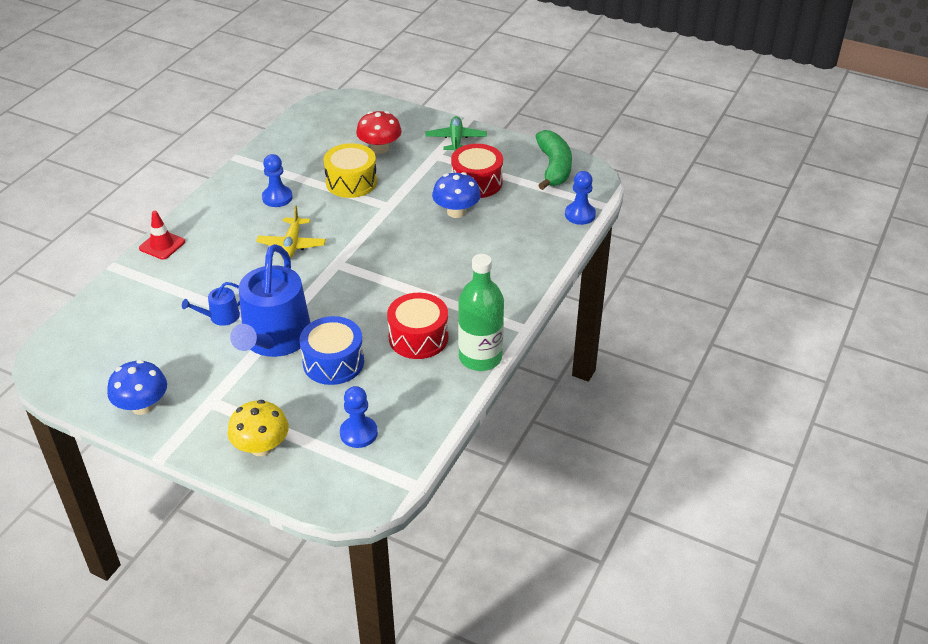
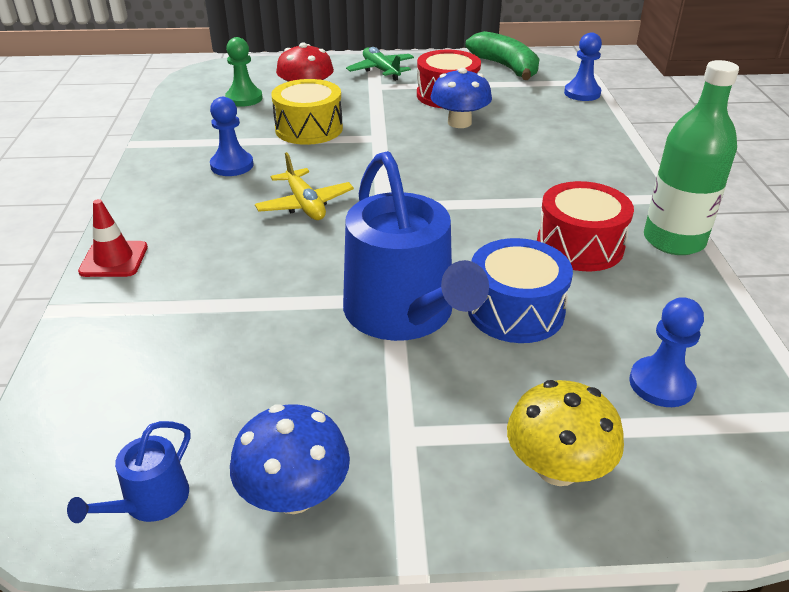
camera: 30 degrees left, 5 degrees down
blue watering can [182,282,240,326] -> blue watering can moved to [67,421,191,523]
none -> green pawn [225,37,263,107]

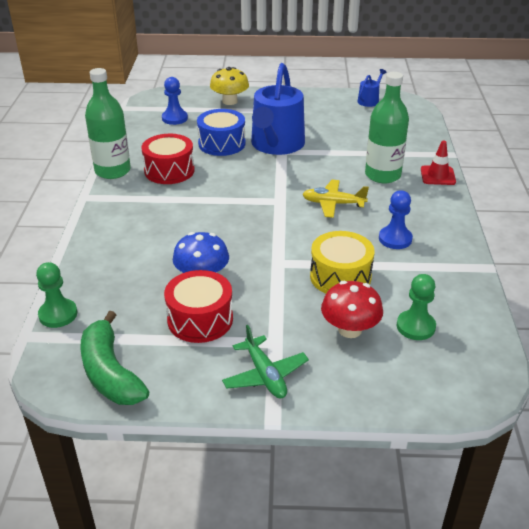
camera: 175 degrees left, 0 degrees up
blue mushroom [230,404,350,514] -> none
yellow plane [255,152,354,220] -> yellow plane turned 60 degrees counterclockwise [302,180,369,218]
blue watering can [343,151,489,341] -> blue watering can turned 150 degrees counterclockwise [251,63,305,155]
blue pawn [564,32,602,101] -> green pawn [36,262,77,328]
none -> green bottle [365,72,409,183]

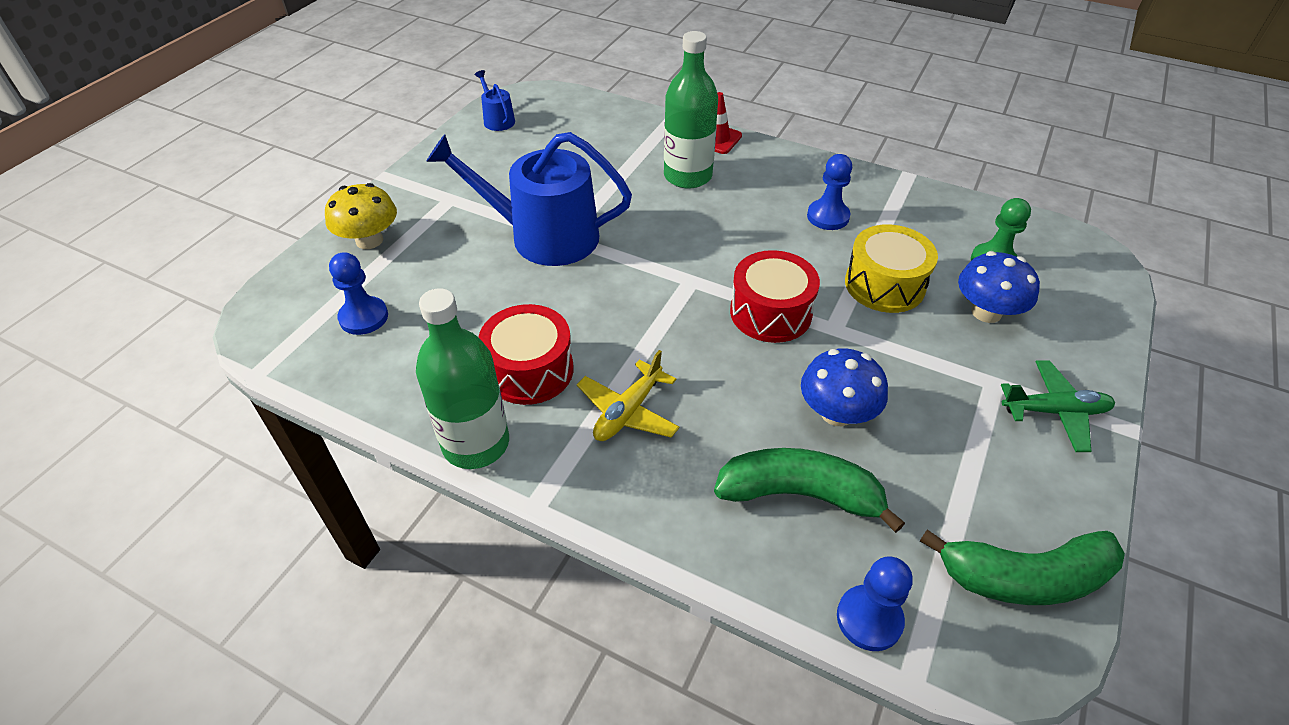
camera: 65 degrees left, 10 degrees up
green pawn [36,262,77,328] -> blue pawn [837,556,913,651]
red drum [164,270,233,343] -> red drum moved to [730,250,820,343]
blue drum [197,109,246,156] -> none
blue watering can [251,63,305,155] -> blue watering can turned 150 degrees clockwise [426,132,632,266]
yellow plane [302,180,369,218] -> yellow plane moved to [577,350,680,441]
red mushroom [321,281,383,338] -> blue mushroom [958,251,1040,323]
none -> green banana [714,448,905,533]

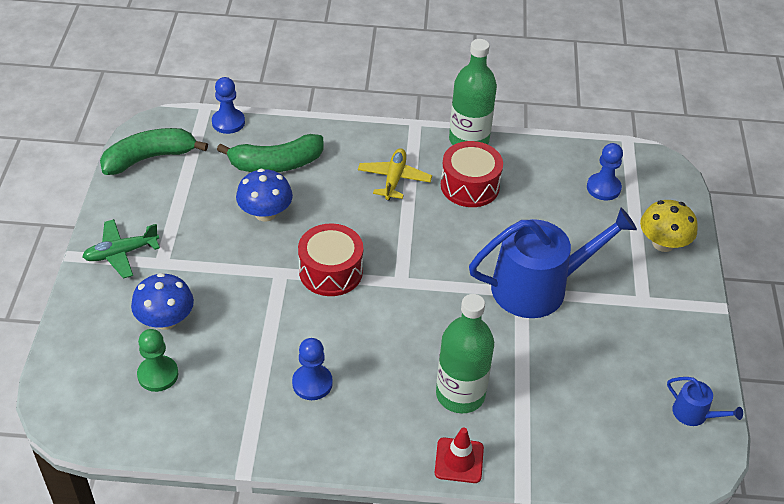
camera: 155 degrees right, 0 degrees up
yellow drum [845,224,938,313] -> none

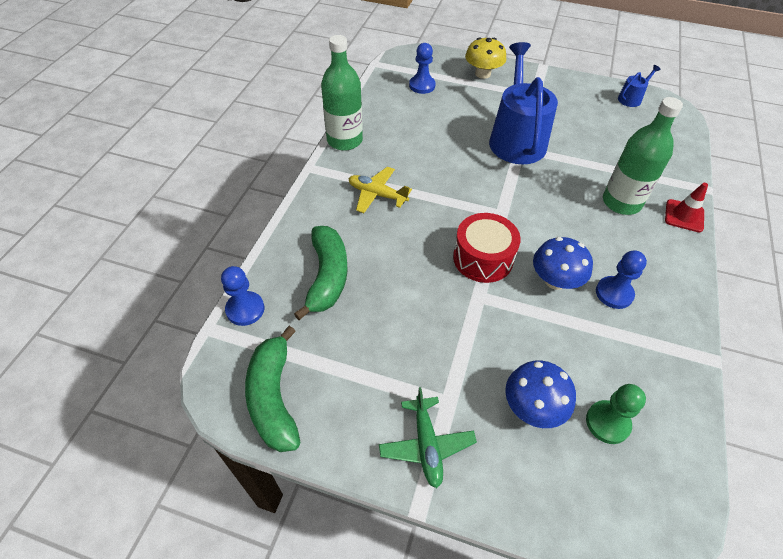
camera: 75 degrees left, 5 degrees up
blue mushroom [236,169,293,222] -> blue mushroom moved to [533,237,593,290]
red drum [441,141,503,207] -> none

